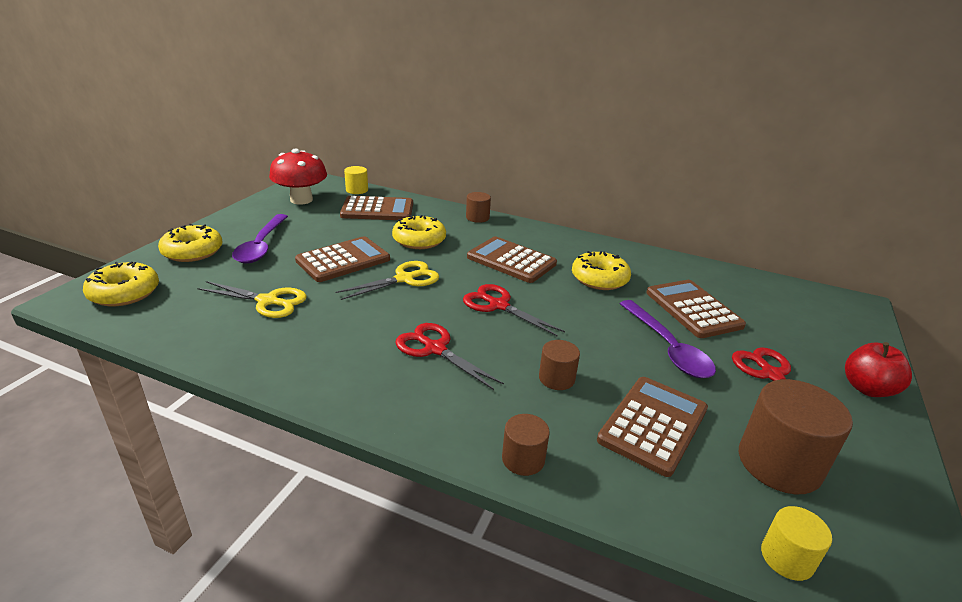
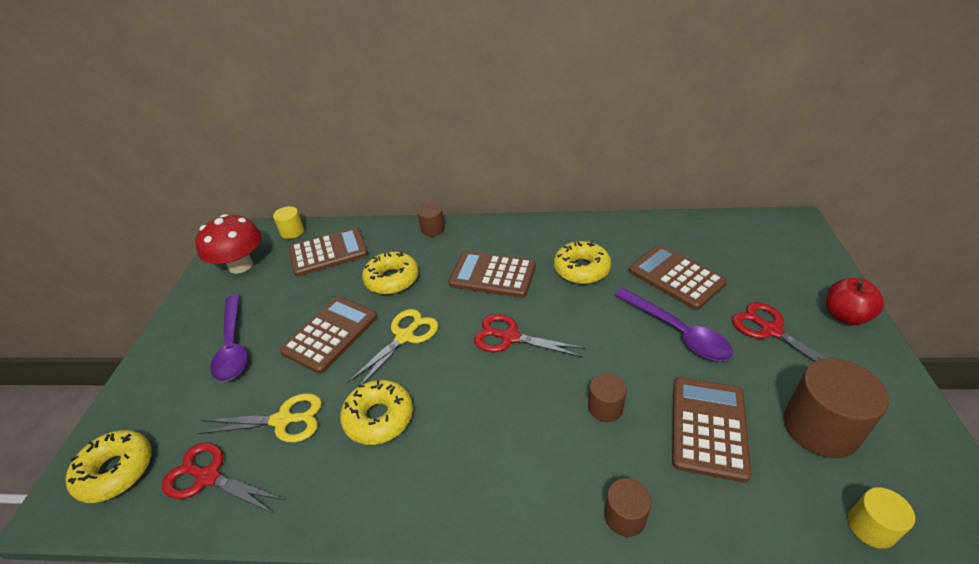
camera: 15 degrees left, 10 degrees up
yellow donut [158,224,223,262] -> yellow donut moved to [340,380,413,445]
red scissors [395,323,504,390] -> red scissors moved to [162,442,284,514]

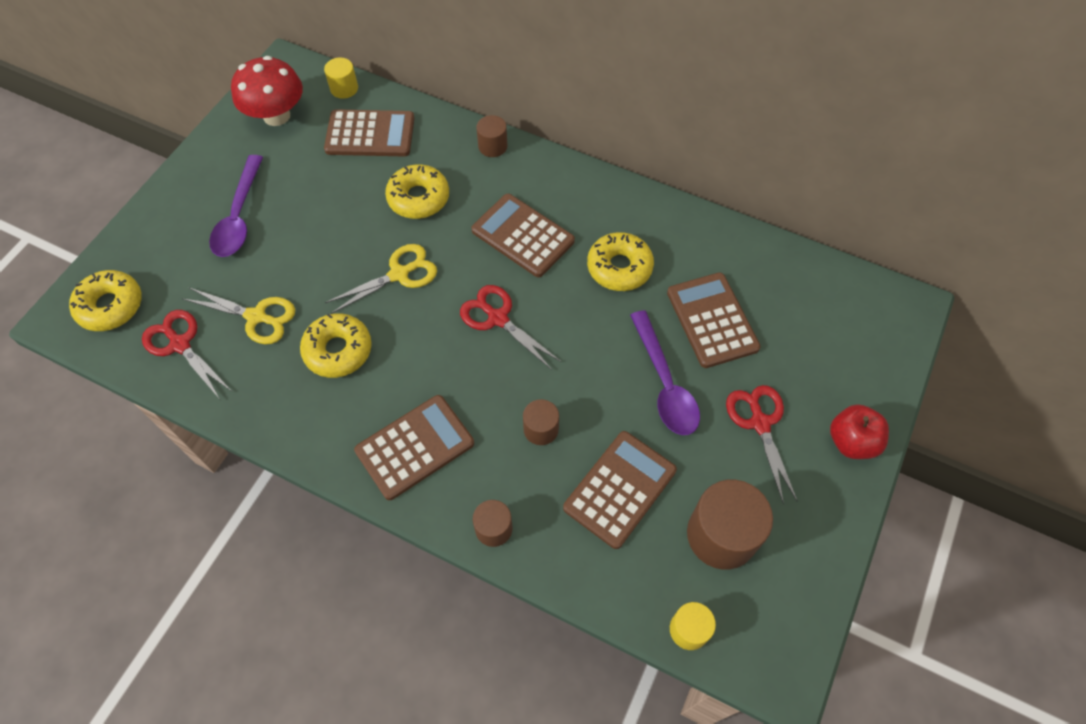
camera: 20 degrees right, 20 degrees up
brown calculator [280,297,377,374] -> brown calculator moved to [354,395,474,500]

